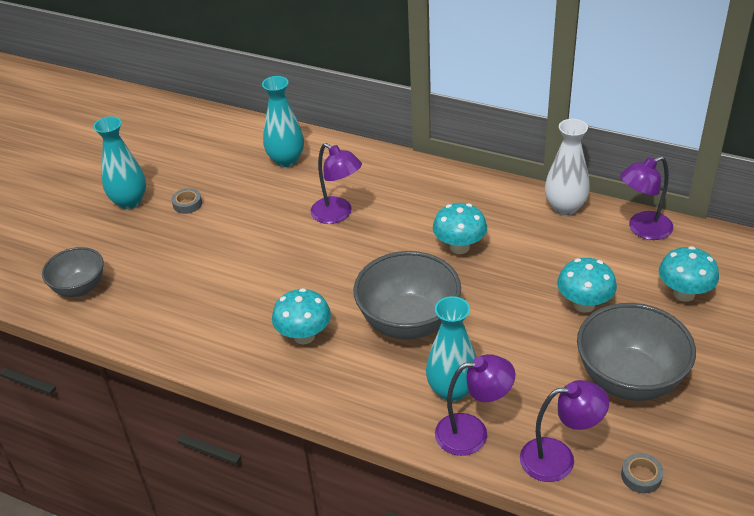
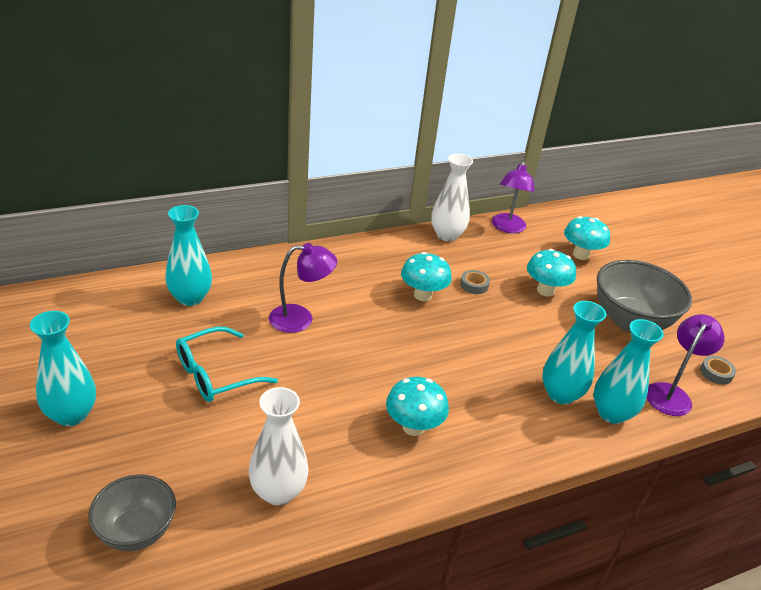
camera: 55 degrees left, 5 degrees down
grey tape [171,188,202,214] -> grey tape moved to [460,270,490,294]
grey bowl [353,251,461,340] -> none
purple lamp [435,354,516,456] -> turquoise vase [593,319,664,424]
none -> turquoise glasses [176,326,278,402]
none -> white vase [249,387,308,505]

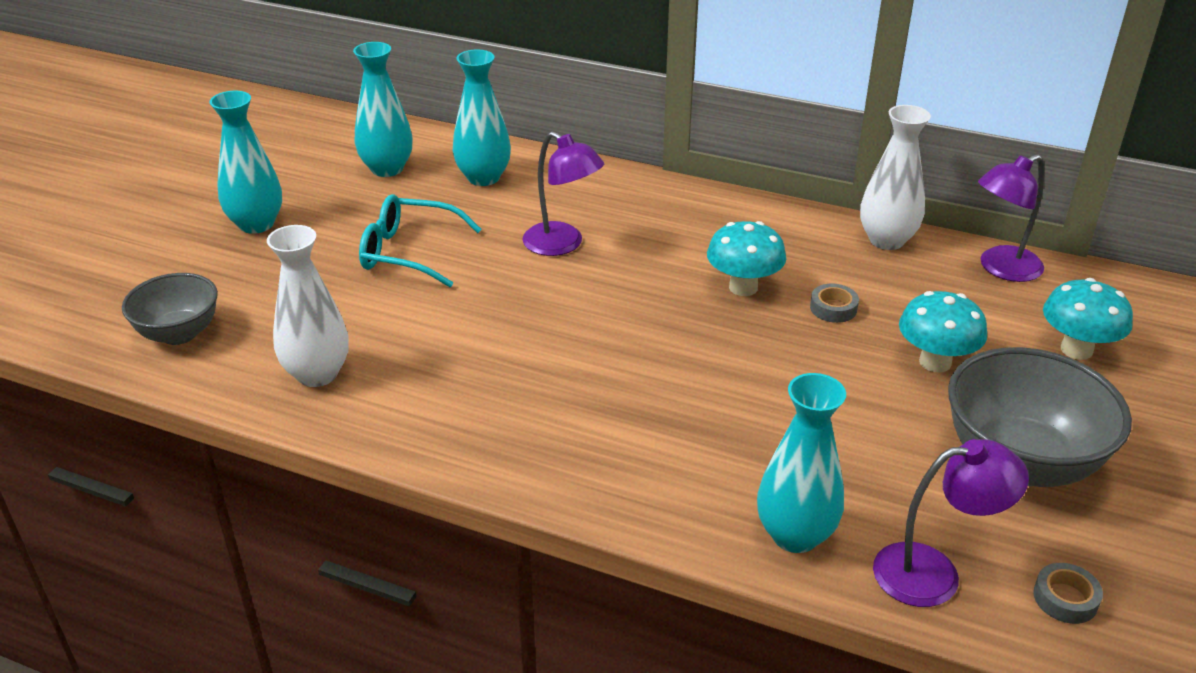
camera: 50 degrees right, 0 degrees up
turquoise mushroom [386,377,449,436] -> none
turquoise vase [542,301,606,405] -> turquoise vase moved to [353,42,413,177]

